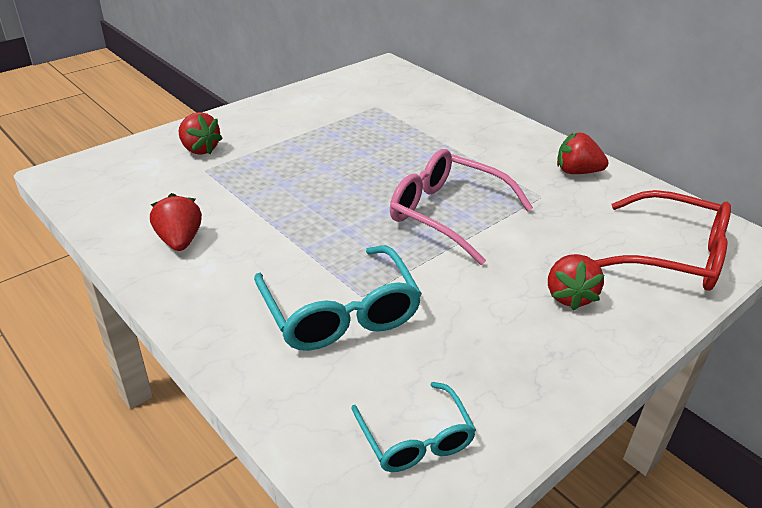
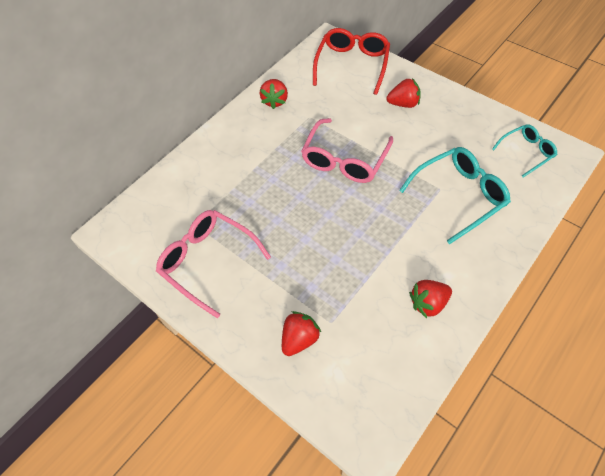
camera: 95 degrees left, 20 degrees up
none -> pink glasses [156,210,271,318]

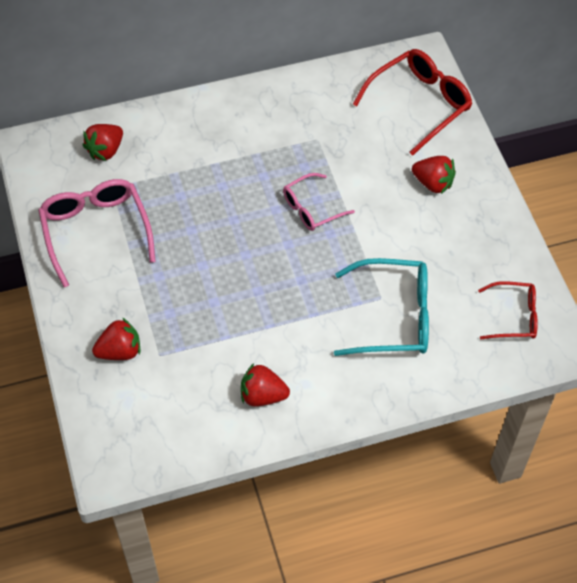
camera: 30 degrees right, 0 degrees up
red strawberry [260,79,288,109] -> red strawberry moved to [83,124,123,161]
pink glasses [301,118,393,183] -> pink glasses [283,173,355,231], size x0.60
turquoise glasses [492,124,557,177] -> red glasses [478,281,538,340]

